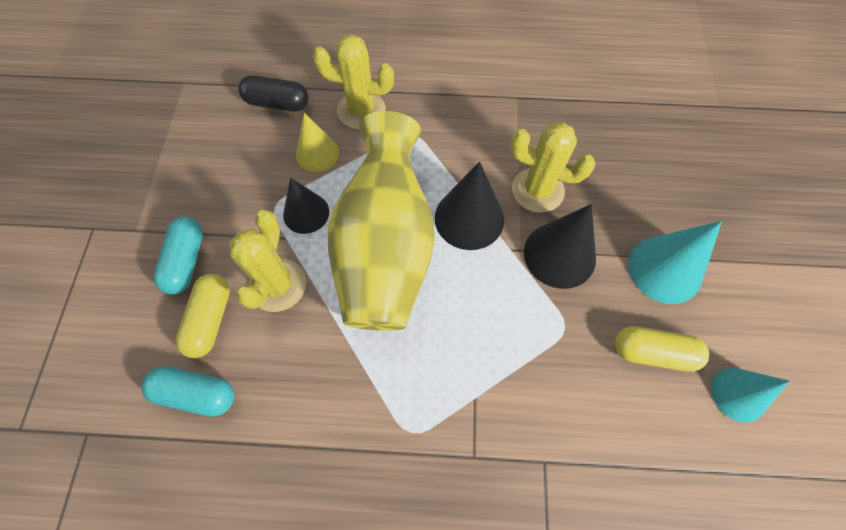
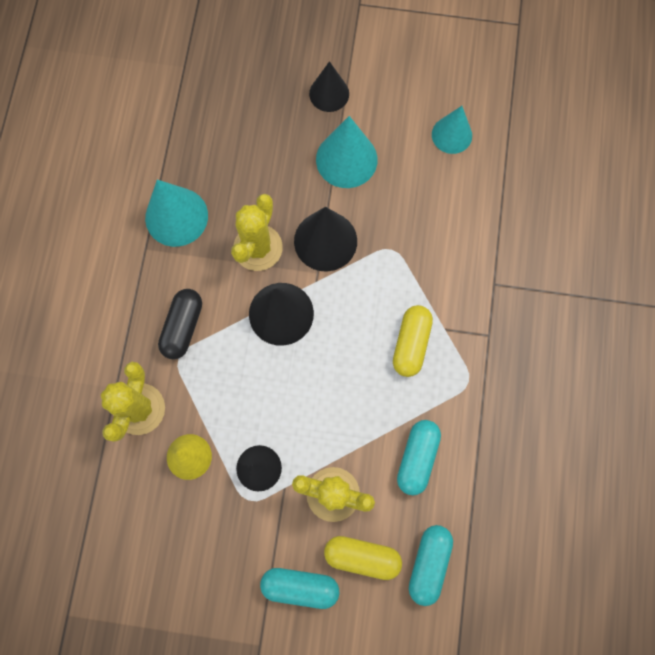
camera: 85 degrees left, 10 degrees up
black capsule [238,75,309,112] -> black capsule moved to [158,289,202,359]
yellow vase [328,111,435,331] -> none
yellow capsule [615,326,709,372] -> yellow capsule moved to [393,305,433,377]
none -> turquoise cone [145,180,208,247]
none -> black cone [309,61,349,112]
none -> turquoise capsule [397,420,441,495]

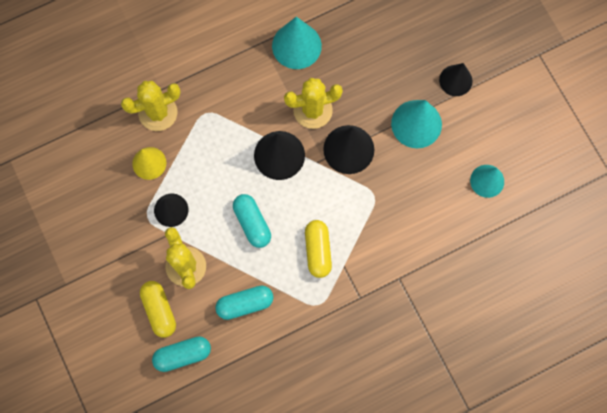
camera: 55 degrees right, 0 degrees up
black capsule [158,289,202,359] -> none
turquoise capsule [260,568,339,609] -> turquoise capsule moved to [233,194,271,248]
yellow capsule [393,305,433,377] -> yellow capsule turned 75 degrees counterclockwise [305,220,332,278]

